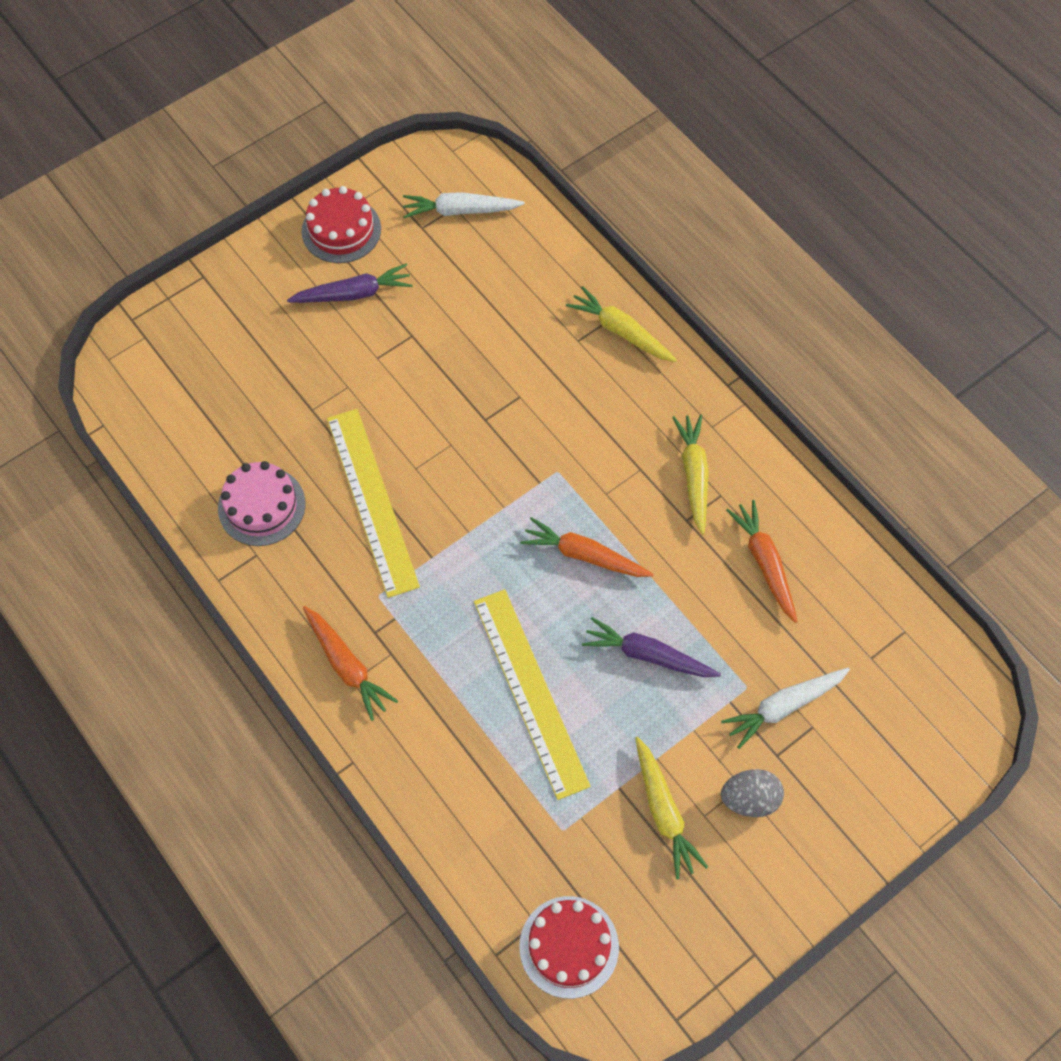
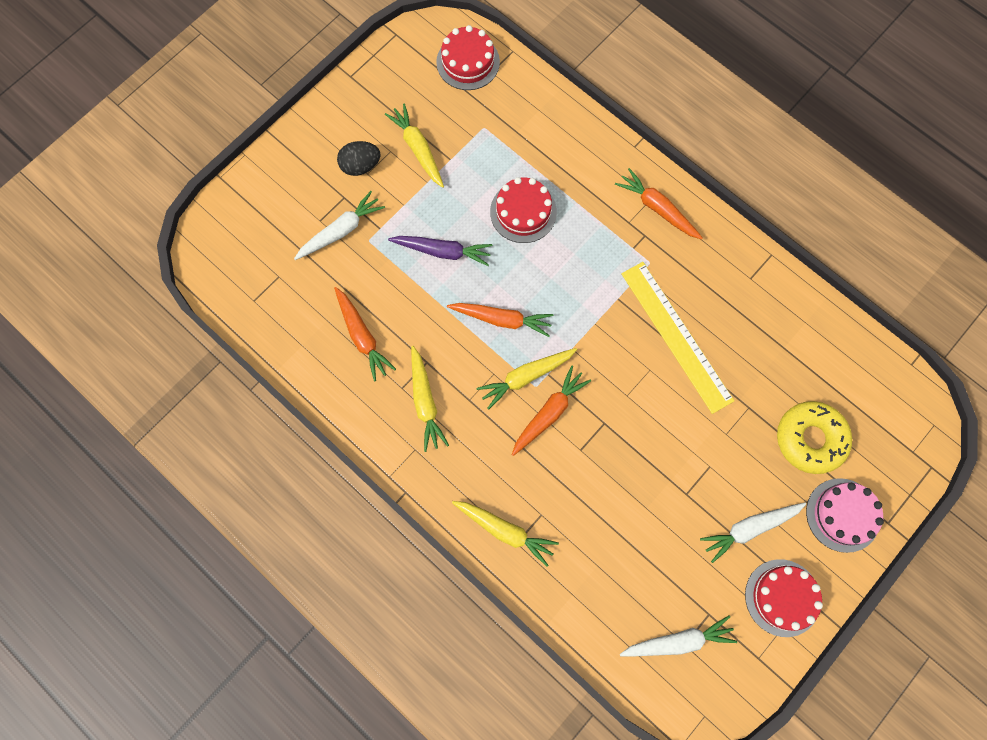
camera: 170 degrees right, 10 degrees up
pink cake [218,461,306,546] -> pink cake moved to [806,478,884,553]
purple carrot [287,264,413,303] -> white carrot [700,503,806,563]
yellow ruler [474,589,591,800] -> red cake [490,177,557,243]
grey egg [721,769,784,817] -> black egg [337,141,381,176]
none -> yellow carrot [477,348,577,409]
none -> orange carrot [512,365,591,456]
none -> yellow donut [777,401,852,474]

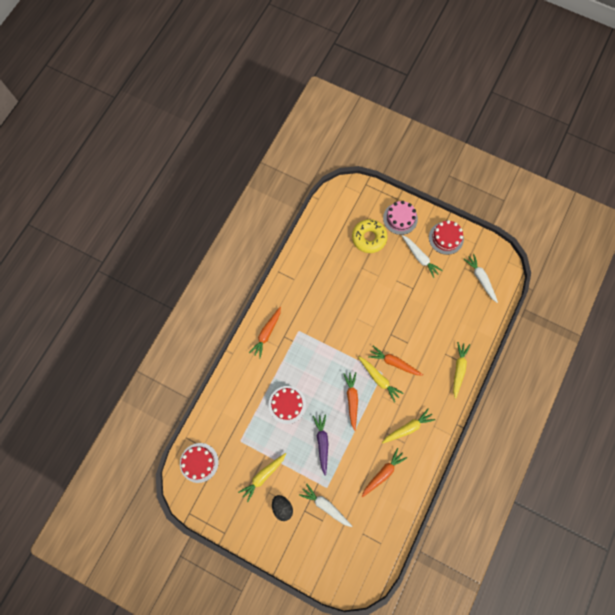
camera: 105 degrees left, 0 degrees up
yellow ruler [621,262,734,414] -> none

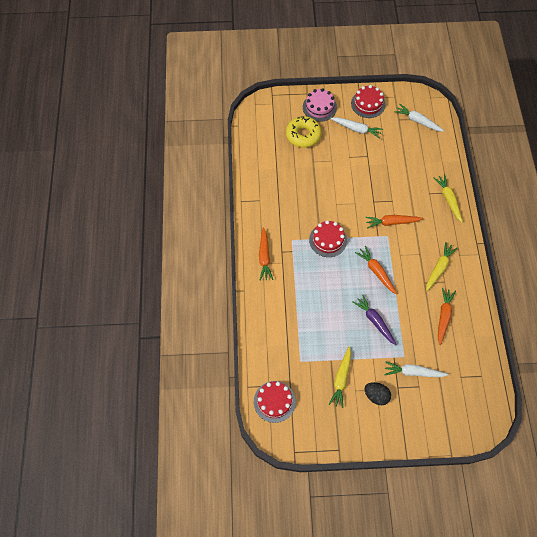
camera: 30 degrees left, 10 degrees down
red cake [268,386,306,424] -> red cake moved to [309,220,347,257]
yellow carrot [358,357,404,403] -> none

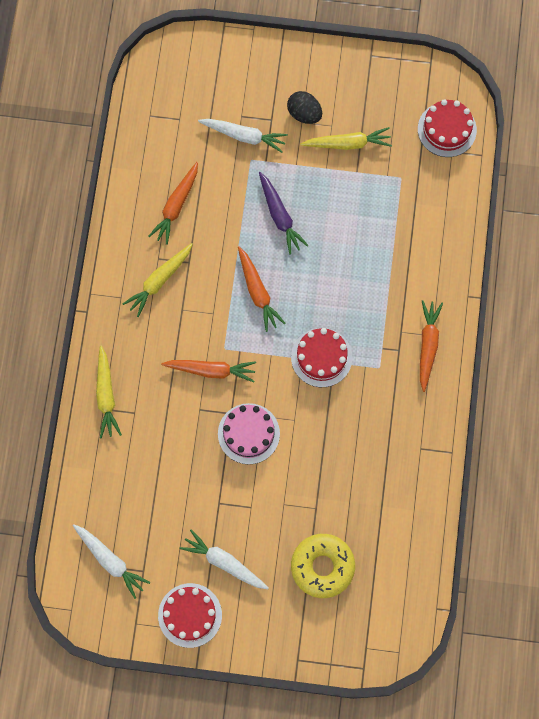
camera: 170 degrees left, 10 degrees up
pink cake [303,88,337,122] -> pink cake moved to [218,403,280,464]
yellow carrot [329,346,351,408] -> yellow carrot turned 60 degrees clockwise [300,127,392,150]

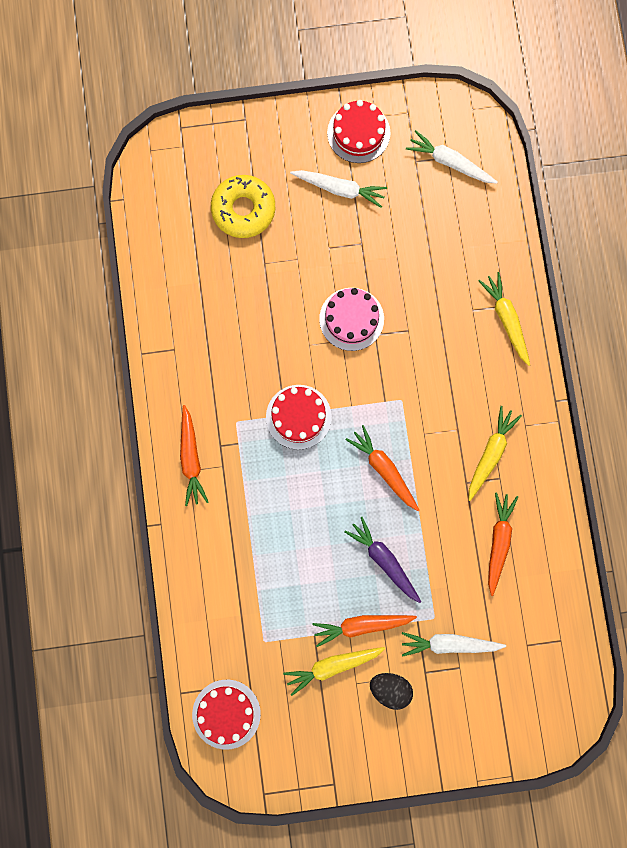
camera: 165 degrees right, 5 degrees up
orange carrot [161,360,256,383] -> orange carrot moved to [312,615,417,647]

